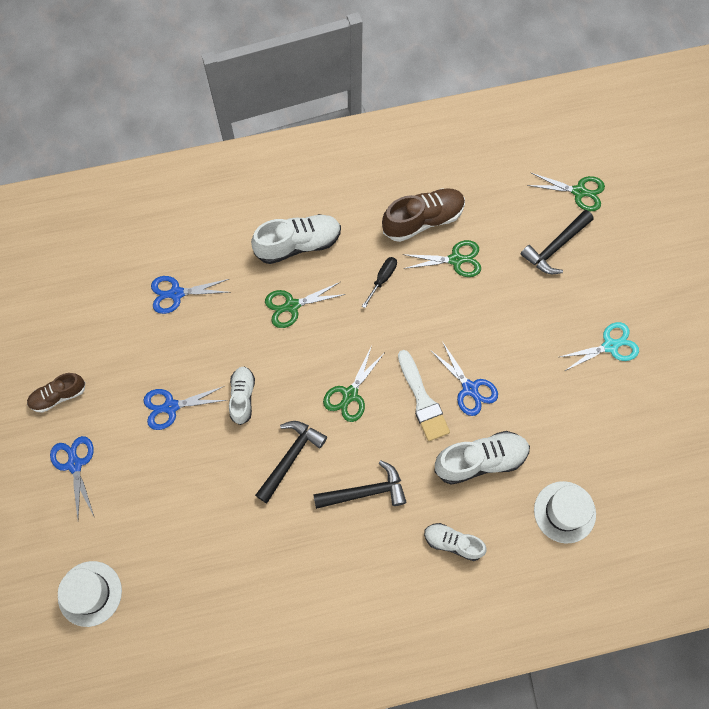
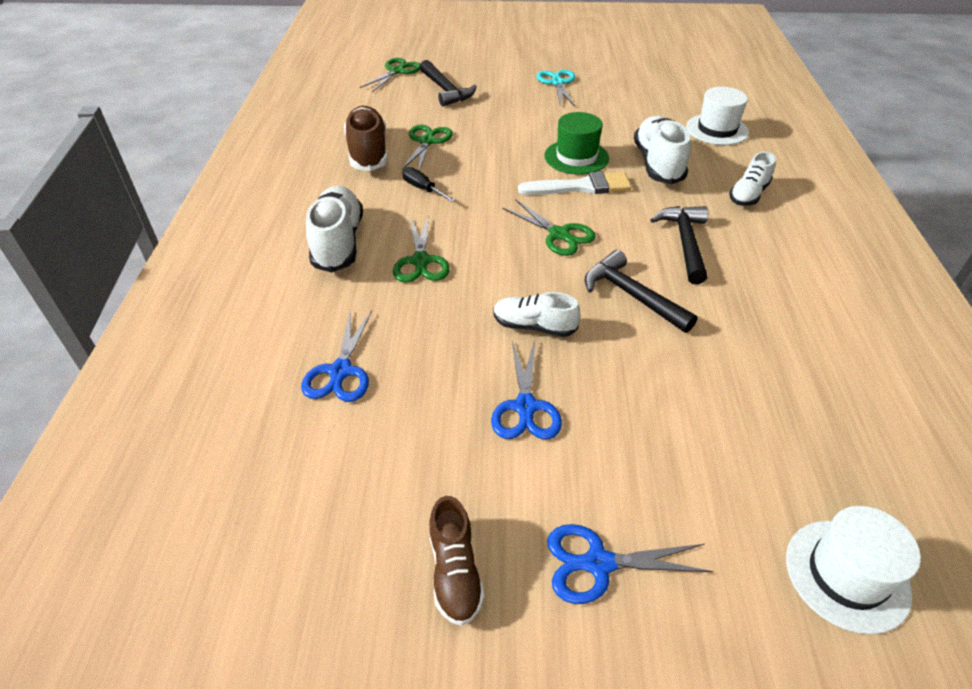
camera: 75 degrees left, 25 degrees down
blue scissors [430,341,498,416] -> green hat [544,112,609,175]

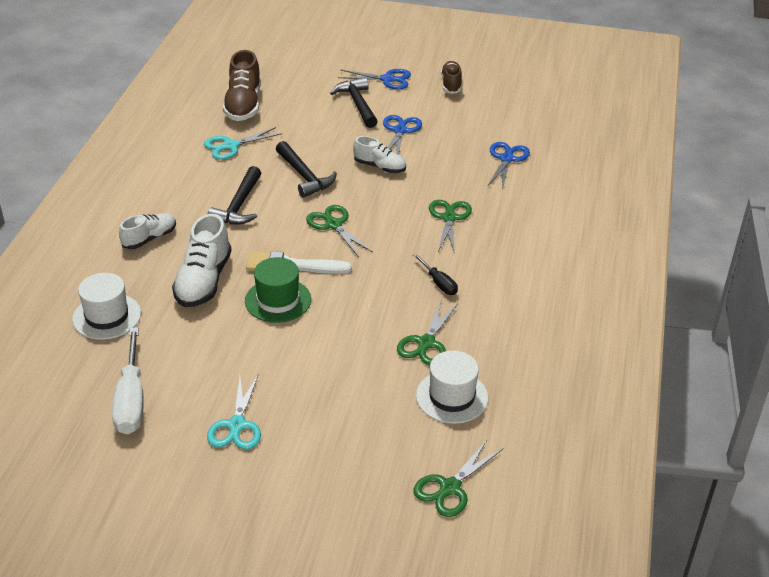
camera: 170 degrees left, 5 degrees down
white shoe [306,186,363,273] -> none
brown shoe [344,106,388,171] -> brown shoe moved to [223,50,261,121]
black hammer [420,60,477,107] -> black hammer moved to [330,77,378,128]
white hat [786,506,921,635] -> white hat moved to [416,350,488,424]
none -> white screwdriver [112,327,144,434]
none -> turquoise scissors [204,127,282,160]

